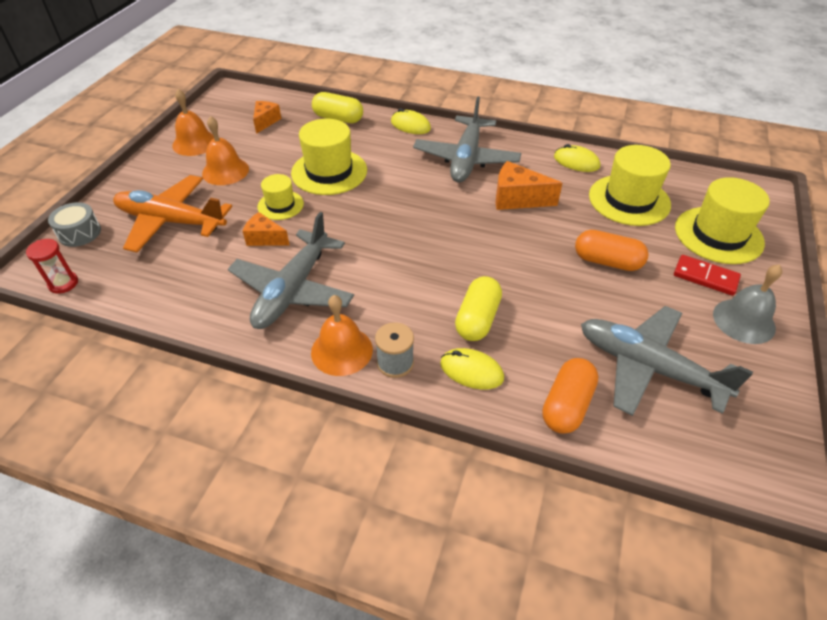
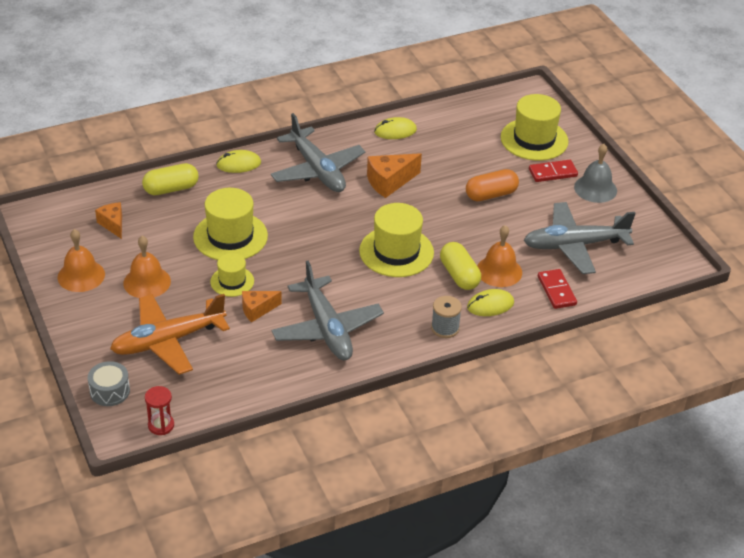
camera: 45 degrees left, 5 degrees down
orange bell [311,295,373,376] -> orange bell moved to [477,225,522,287]
orange capsule [542,358,599,434] -> red domino [538,269,577,309]
yellow hat [589,145,671,226] -> yellow hat moved to [359,203,434,277]

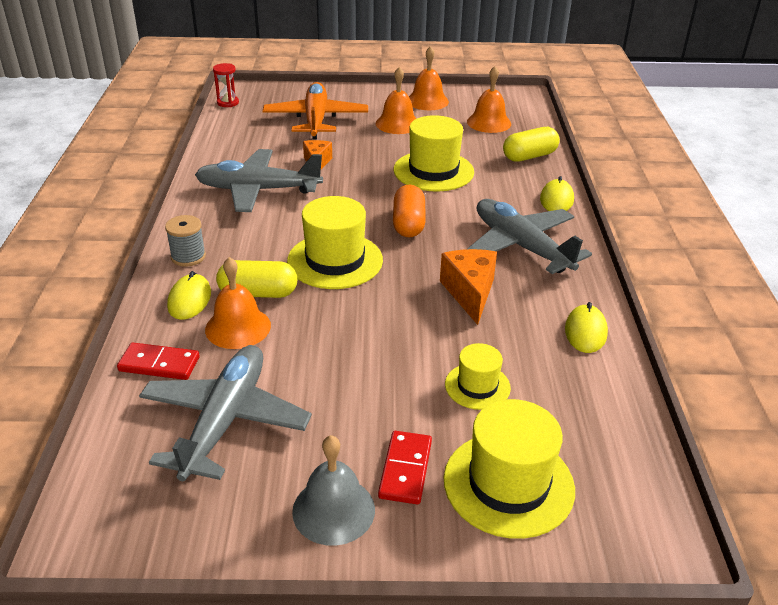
camera: 115 degrees right, 5 degrees down
grey drum [88,361,130,406] -> none
orange cheese [95,202,122,239] -> orange bell [467,66,511,133]
yellow capsule [142,163,199,195] -> yellow capsule turned 60 degrees clockwise [503,127,560,162]
yellow hat [210,253,254,297] -> yellow hat moved to [445,343,511,410]
grey plane [271,113,365,192] -> grey plane turned 60 degrees clockwise [467,199,592,274]
orange capsule [466,169,519,201] -> orange capsule moved to [393,184,426,237]

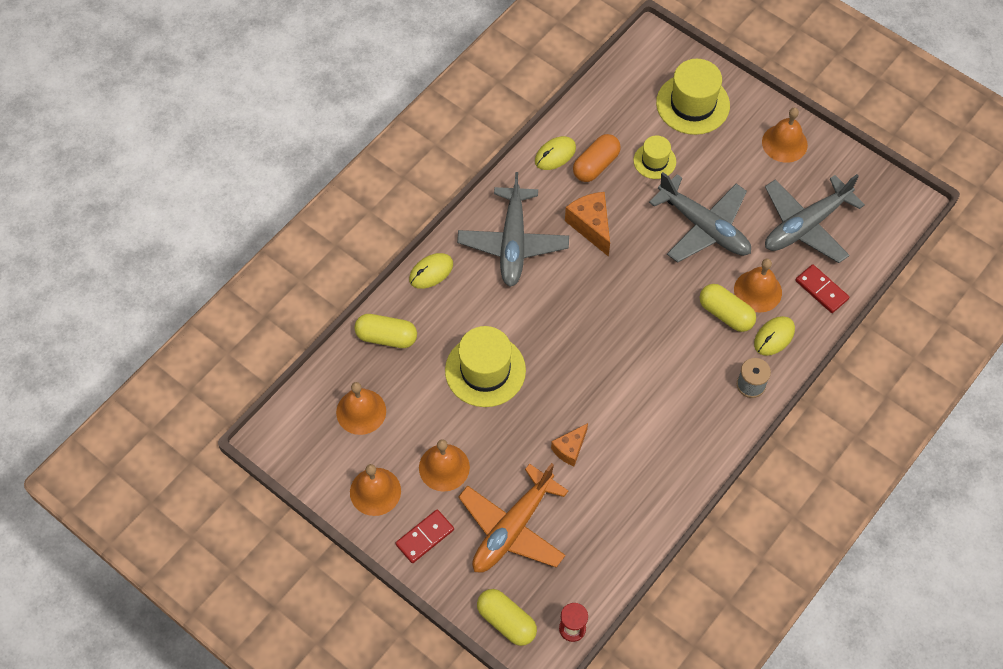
camera: 140 degrees left, 25 degrees up
grey plane [195,149,323,212] -> grey plane moved to [649,172,751,263]
yellow hat [287,196,383,289] -> none
grey bell [292,435,375,546] -> orange bell [762,108,808,163]
red domino [378,431,432,504] -> red domino moved to [395,509,454,563]
orange capsule [393,184,426,237] -> orange capsule moved to [573,134,621,182]
orange cheese [440,249,497,325] -> orange cheese turned 120 degrees clockwise [565,192,610,257]
none -> yellow capsule [477,589,537,646]

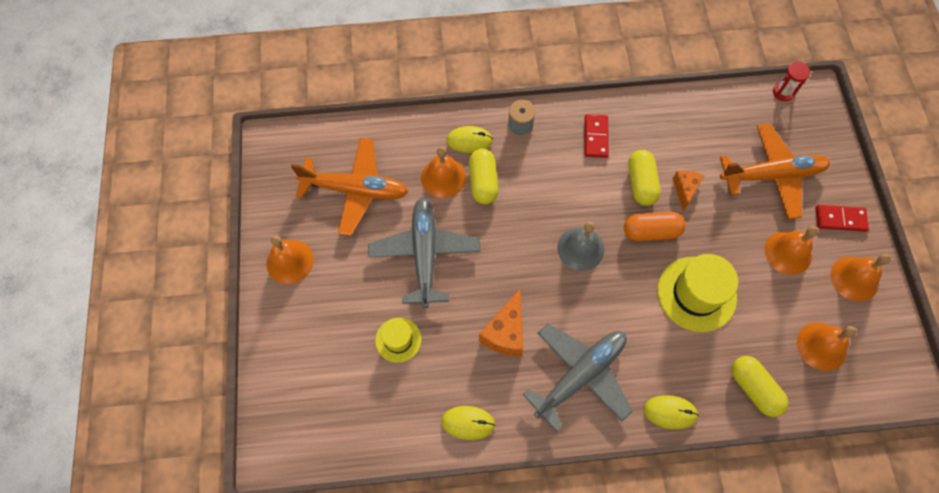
camera: 135 degrees left, 5 degrees up
yellow capsule [477,589,537,646] -> yellow capsule moved to [628,150,661,206]
orange cheese [551,423,588,466] -> orange cheese turned 75 degrees counterclockwise [673,171,704,211]
orange capsule [573,134,621,182] -> orange capsule moved to [624,212,685,241]
yellow hat [656,59,730,135] -> none
grey plane [765,174,865,263] -> orange plane [291,138,408,236]
red domino [796,264,849,313] -> red domino moved to [585,114,609,158]
none -> grey bell [557,222,604,271]

